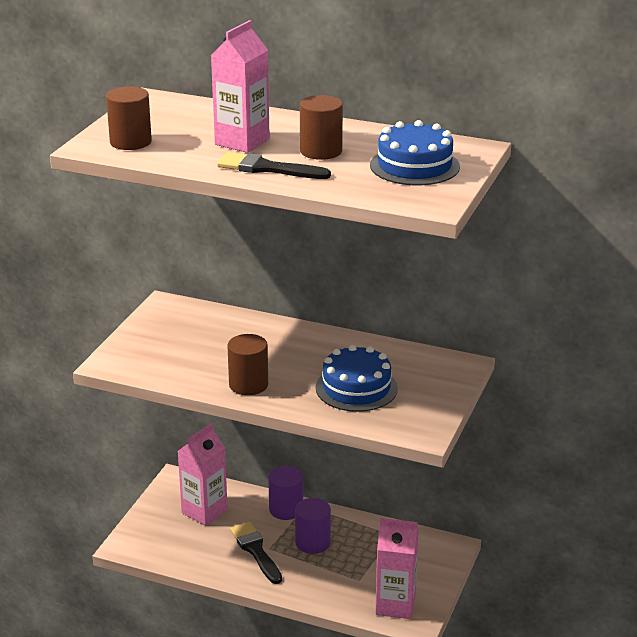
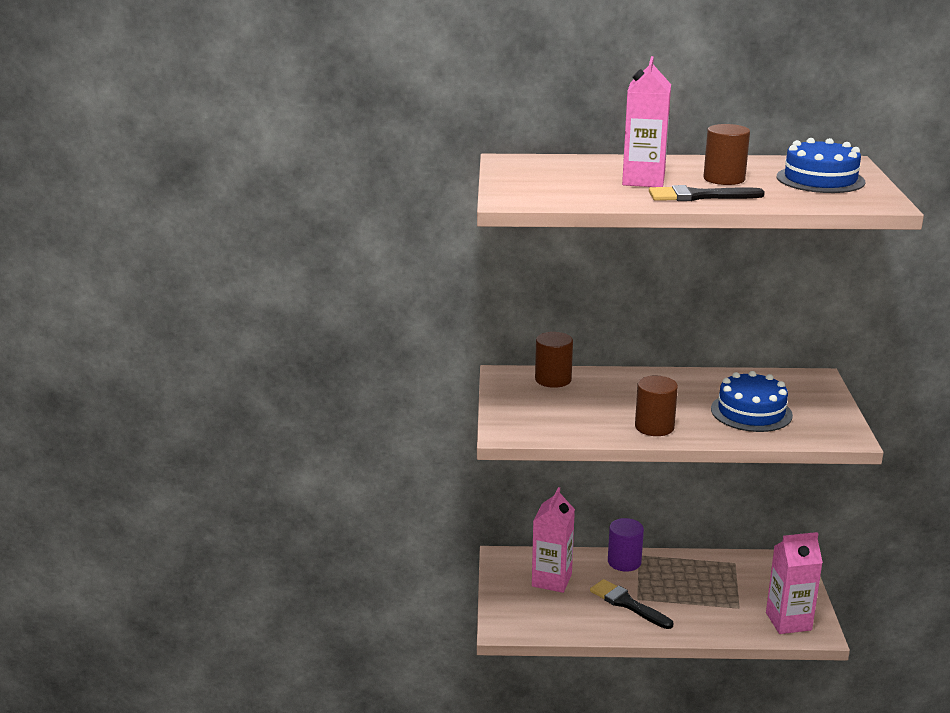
camera: 20 degrees left, 5 degrees down
brown cylinder [106,86,152,150] -> brown cylinder moved to [535,332,573,388]
purple cylinder [295,498,331,554] -> none

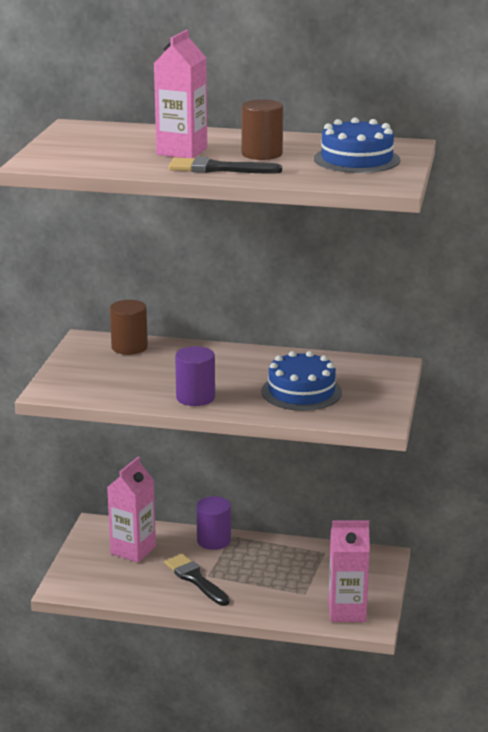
camera: 10 degrees right, 0 degrees up
brown cylinder [635,376,678,436] -> purple cylinder [175,346,215,406]

